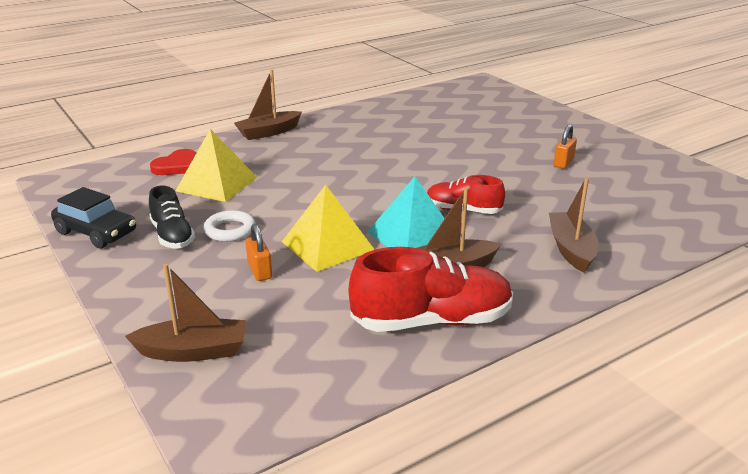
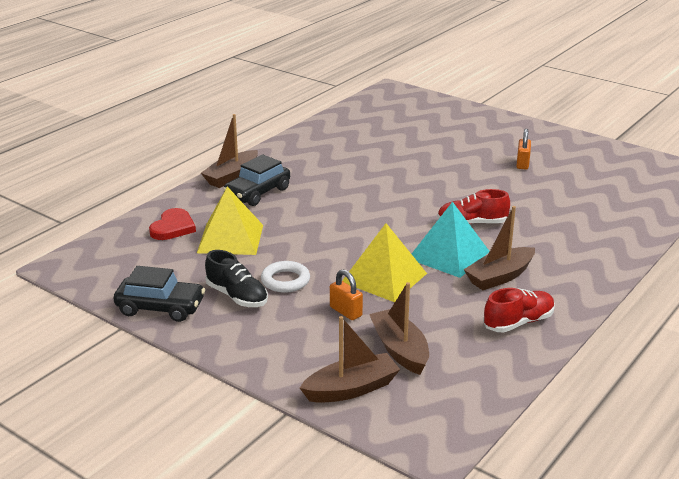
camera: 20 degrees left, 0 degrees up
red shoe [349,247,513,332] -> red shoe [483,288,555,332], size x0.60
brown boat [549,177,599,273] -> brown boat moved to [369,282,429,375]
none -> black car [223,154,290,206]

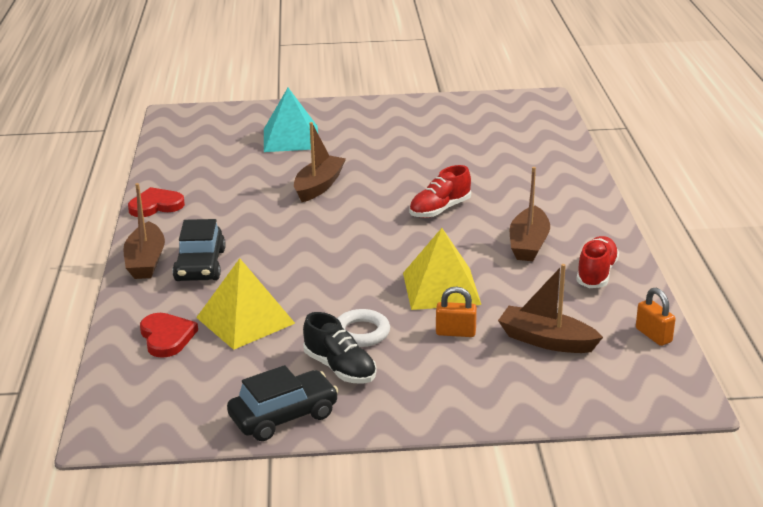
camera: 40 degrees left, 0 degrees up
black shoe [205,250,268,307] -> black shoe turned 45 degrees clockwise [303,312,377,384]
brown boat [300,316,400,403] -> brown boat moved to [294,122,346,202]
turquoise pyramid [412,202,490,278] -> turquoise pyramid moved to [264,88,318,152]
orange padlock [516,129,531,169] -> orange padlock moved to [636,288,676,346]
none -> red heart [128,187,185,217]

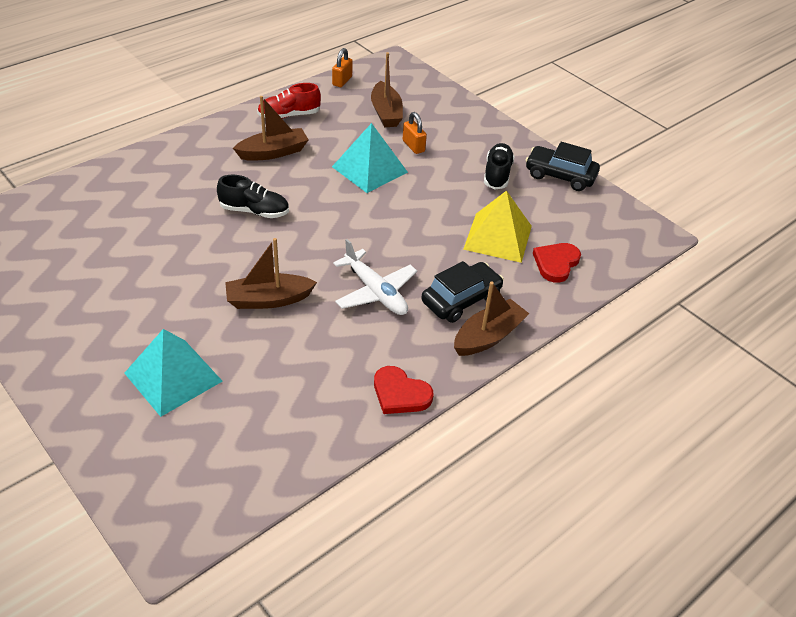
camera: 130 degrees left, 15 degrees up
white ring [337,309,390,347] -> none
yellow pyramid [403,228,481,310] -> turquoise pyramid [332,123,408,193]
red shoe [409,165,471,218] -> black shoe [217,175,289,218]
none -> white plane [333,239,417,315]

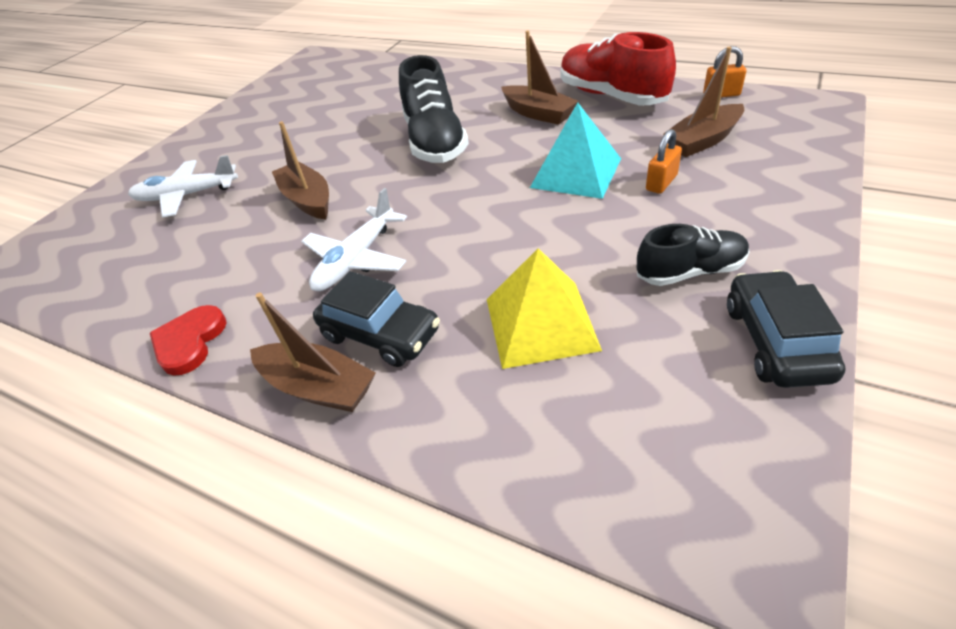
camera: 75 degrees right, 0 degrees up
turquoise pyramid [124,329,223,417] -> white plane [128,155,238,217]
black shoe [217,175,289,218] -> black shoe [399,55,469,163], size x1.65
red shoe [257,83,321,119] -> red shoe [561,32,676,105], size x1.65
red heart [533,243,581,283] -> none

